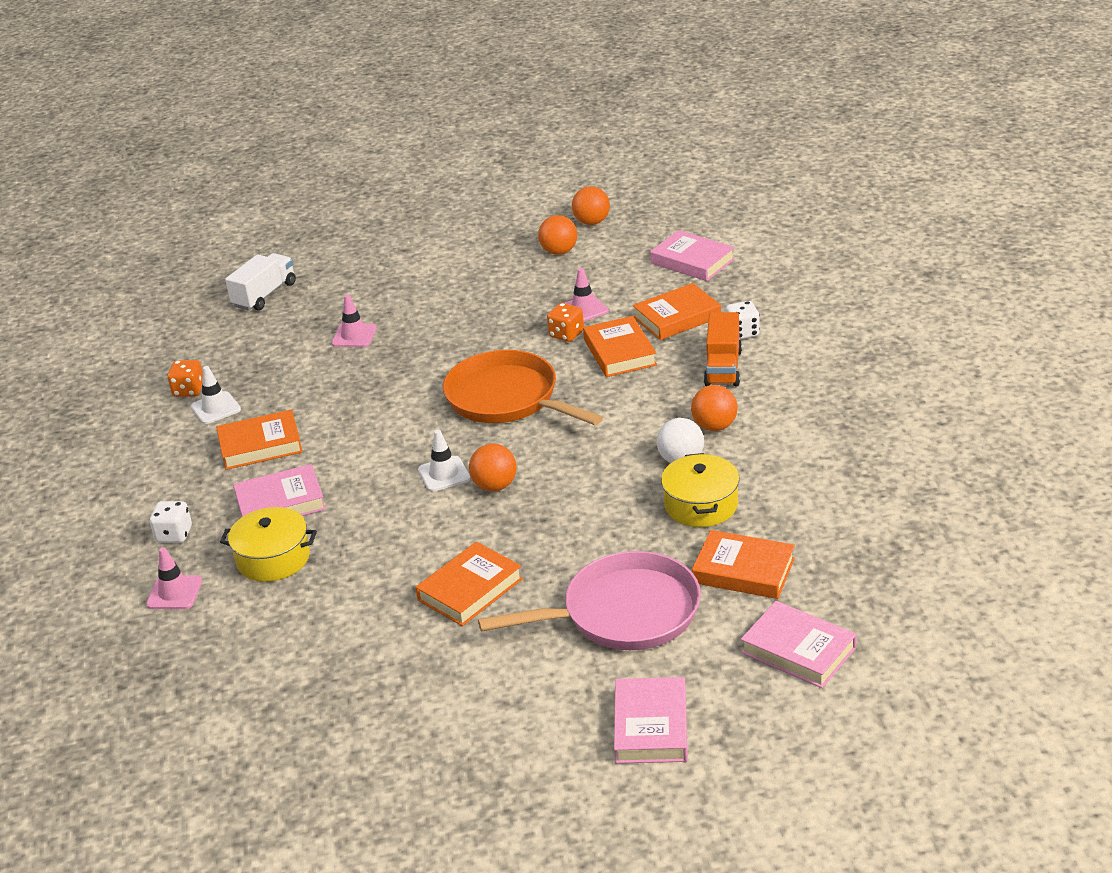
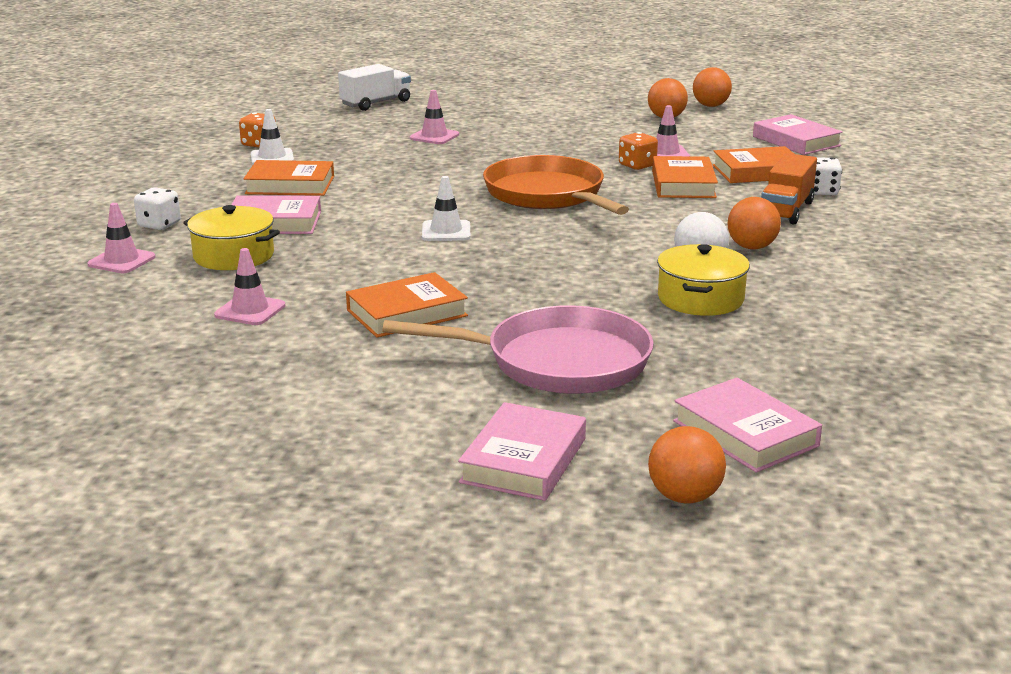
camera: 15 degrees right, 10 degrees down
orange ball [469,444,517,491] -> orange ball moved to [648,426,726,504]
orange book [692,530,795,599] -> none
none -> pink traffic cone [214,248,285,325]

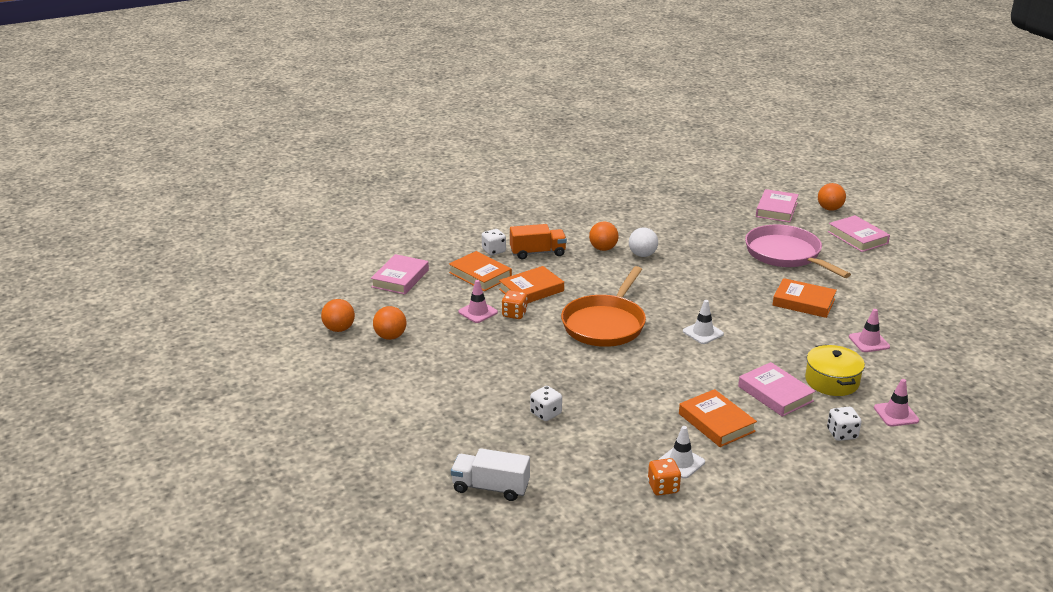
camera: 125 degrees left, 5 degrees up
pink traffic cone [410,90,459,144] -> white dice [530,386,562,421]
pink book [458,402,586,501] -> pink book turned 75 degrees clockwise [828,215,890,252]
yellow pot [657,244,750,316] -> none

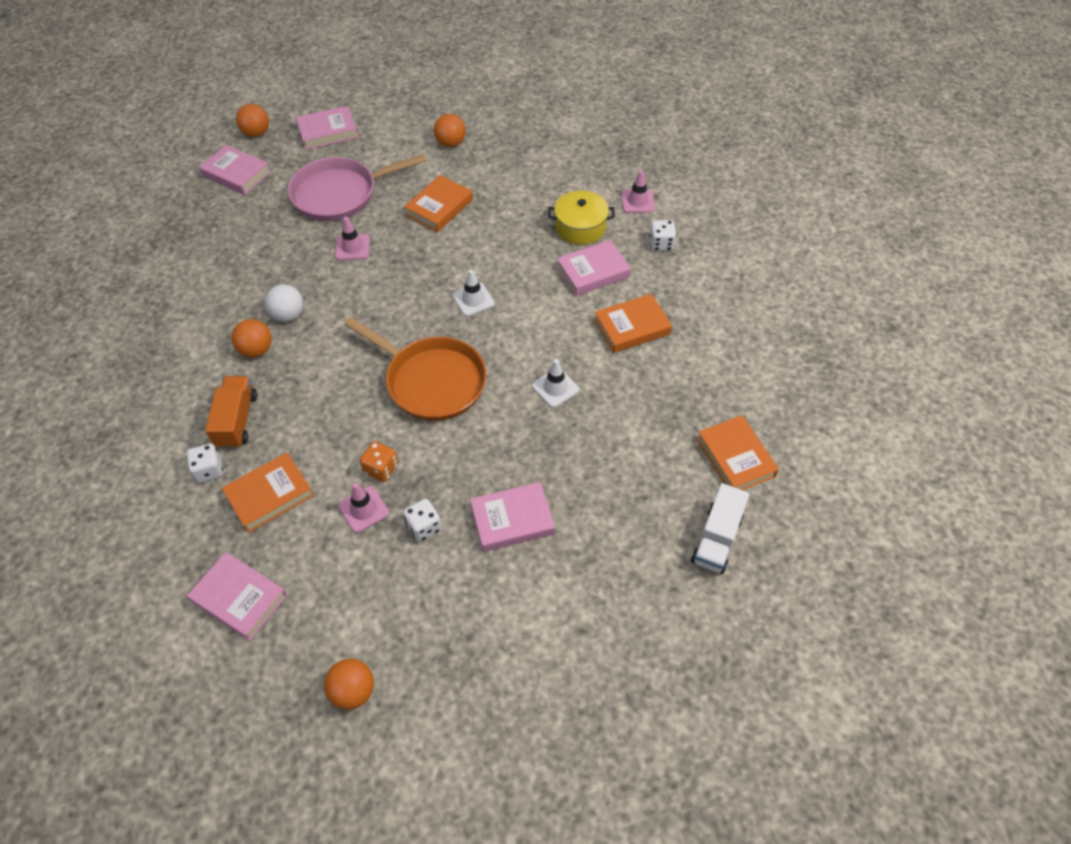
camera: 80 degrees left, 25 degrees up
orange ball [373,306,406,340] -> orange ball moved to [434,114,466,147]
orange book [499,266,564,304] -> orange book moved to [696,415,779,490]
white dice [530,386,562,421] -> white dice moved to [403,499,442,542]
orange dice [648,458,681,496] -> none
white traffic cone [658,426,705,479] -> white traffic cone moved to [532,359,579,408]
pink traffic cone [849,309,890,352] -> pink traffic cone moved to [335,217,370,260]
none -> pink book [470,482,555,552]

